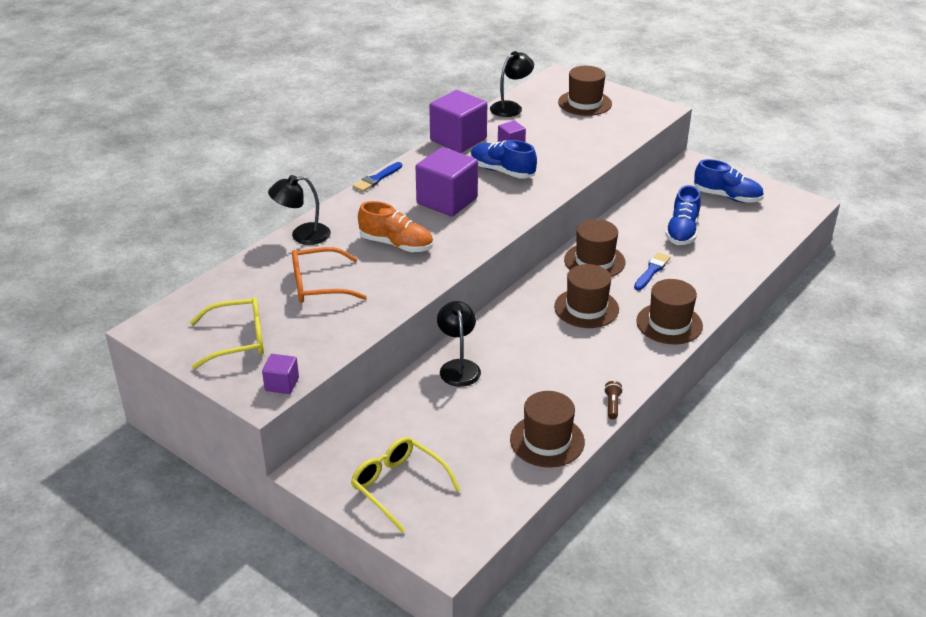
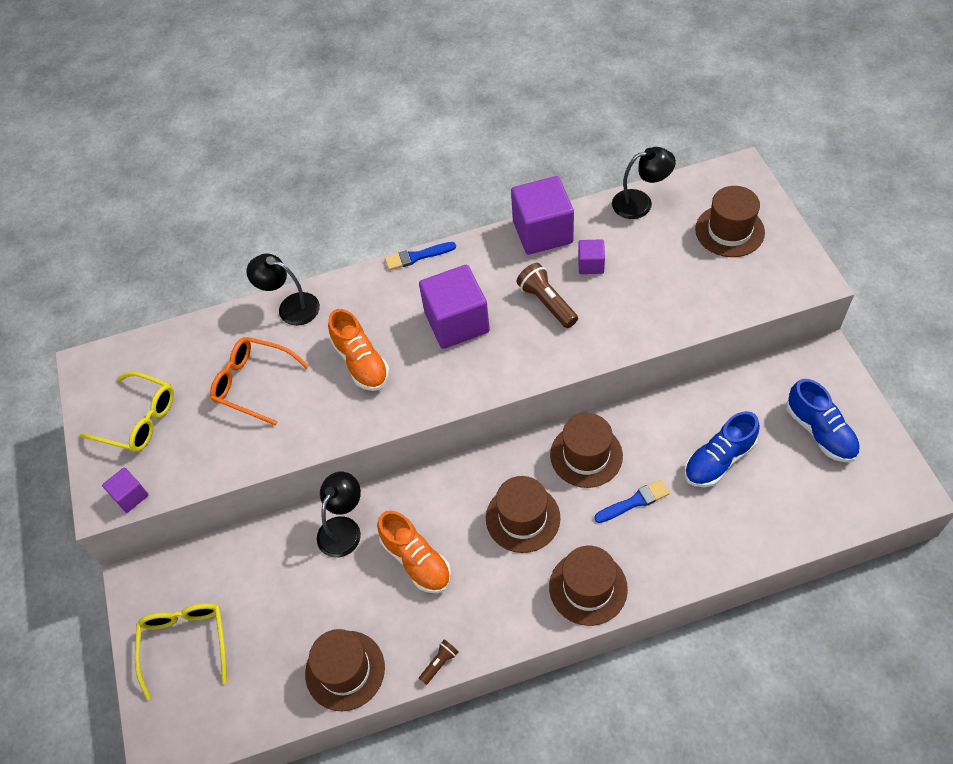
camera: 40 degrees right, 20 degrees up
blue shoe [471,140,537,179] -> brown flashlight [516,263,578,328]
none -> orange shoe [377,511,451,593]

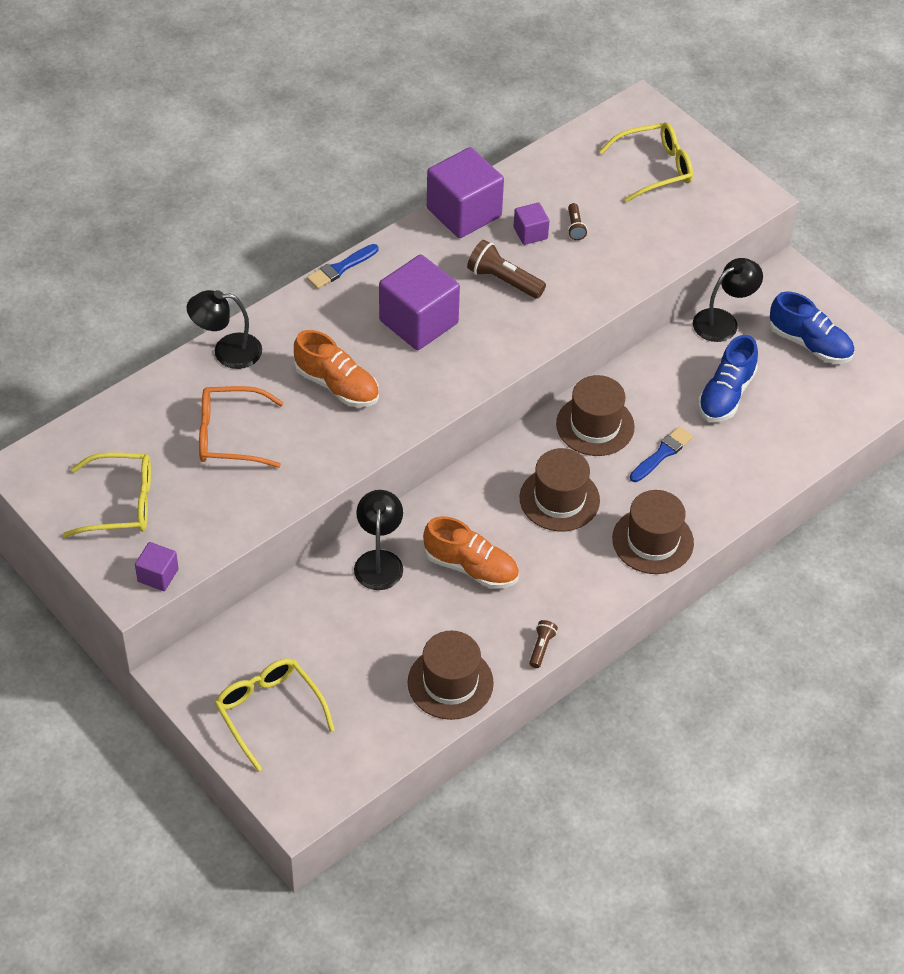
camera: 30 degrees left, 5 degrees down
black lamp [612,147,676,219] -> black lamp moved to [693,258,763,342]
brown hat [695,186,765,257] -> yellow glasses [599,122,693,202]
none -> brown flashlight [568,203,587,240]

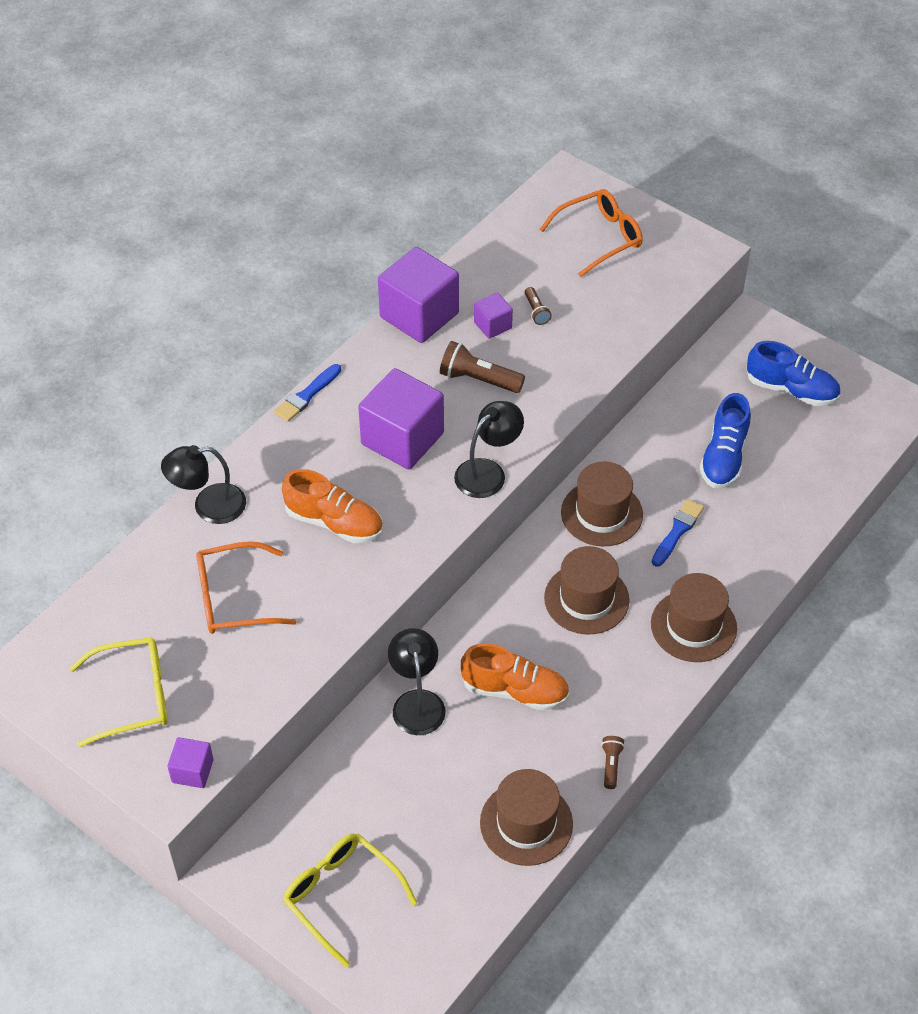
camera: 10 degrees left, 0 degrees up
yellow glasses [599,122,693,202] -> orange glasses [539,189,643,277]
black lamp [693,258,763,342] -> black lamp moved to [454,401,524,498]

